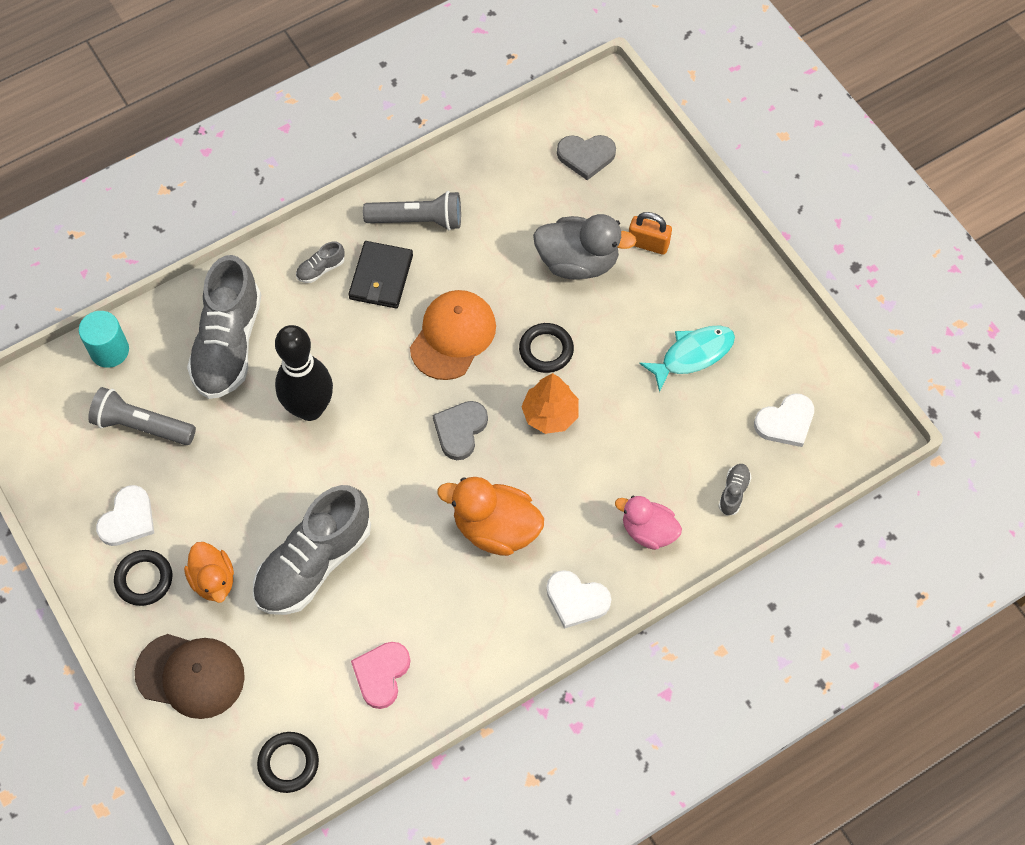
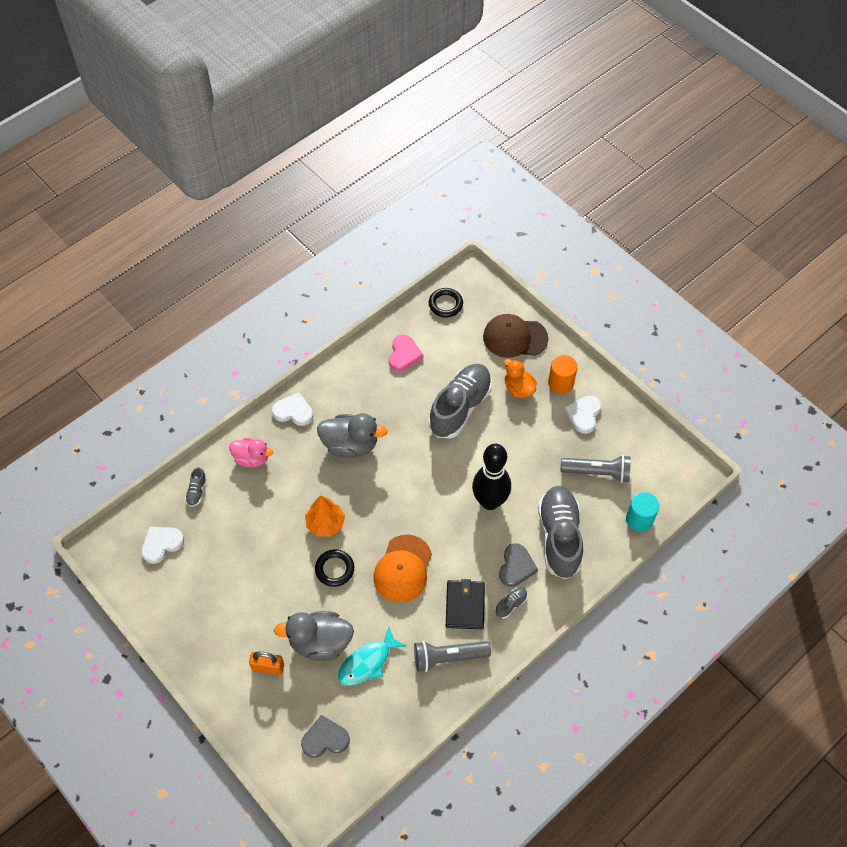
camera: 170 degrees right, 5 degrees down
black ring [114,550,172,606] -> orange cylinder [548,355,578,394]
grey heart [433,401,488,460] -> grey heart moved to [499,543,538,587]
orange duck [438,477,544,556] -> grey duck [317,413,387,458]
turquoise fish [639,325,735,392] -> turquoise fish moved to [338,627,406,686]

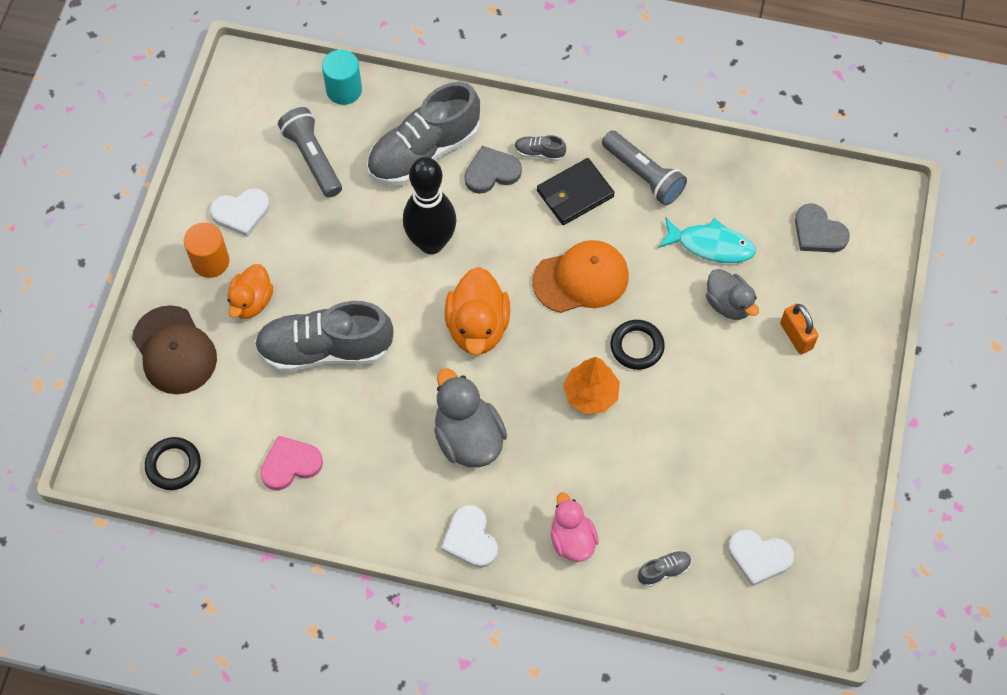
camera: 125 degrees left, 5 degrees up
grey duck [274,611,354,661] -> grey duck [706,269,759,320], size x0.66
none -> orange duck [445,267,510,355]

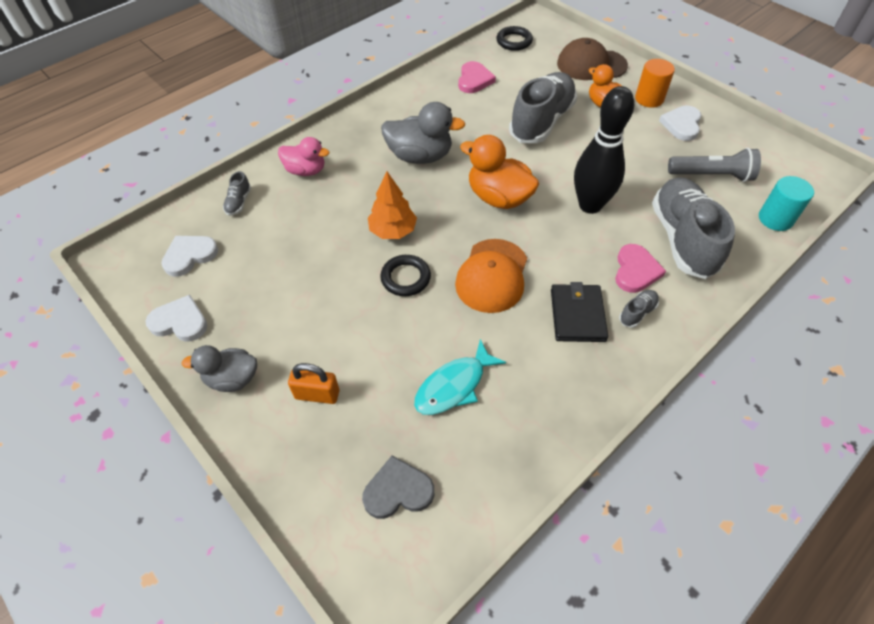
camera: 125 degrees right, 10 degrees down
white heart [441,505,498,568] -> white heart moved to [146,295,207,341]
grey heart [464,146,522,194] -> pink heart [615,244,666,293]
grey flashlight [602,131,687,206] -> none
grey duck [706,269,759,320] -> grey duck moved to [182,345,257,392]

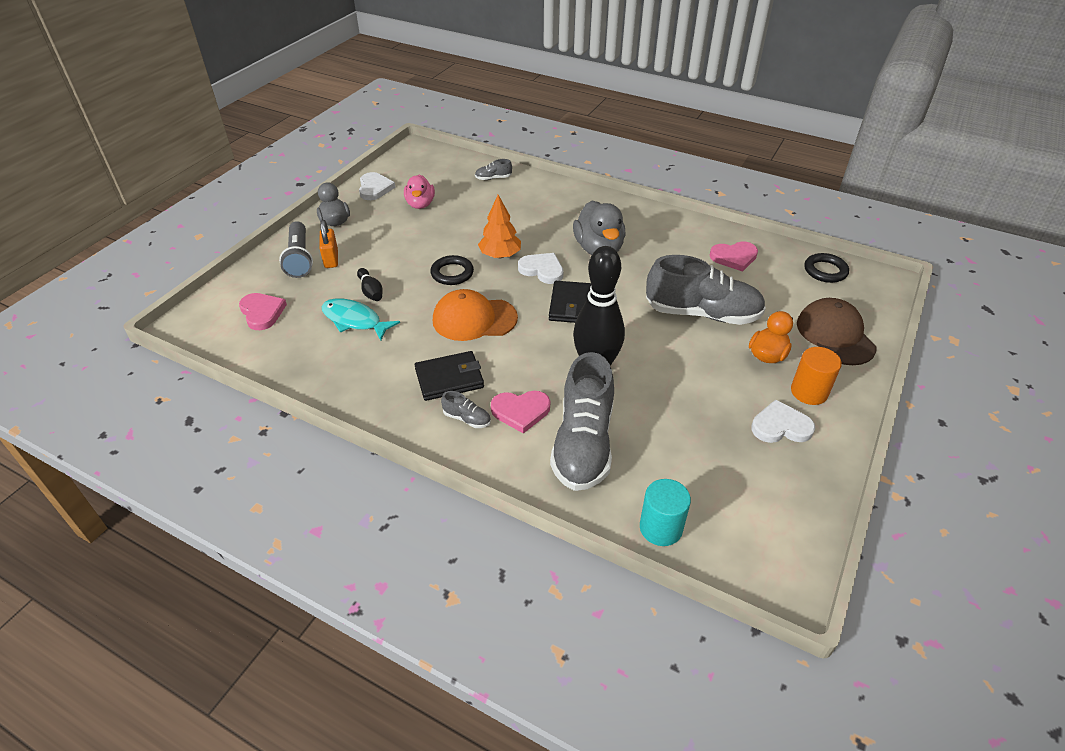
camera: 70 degrees right, 10 degrees down
white heart [161,236,218,277] -> white heart moved to [518,253,563,284]
pink duck [278,137,329,176] -> pink duck moved to [404,175,435,209]
grey heart [362,456,434,519] -> pink heart [239,293,287,330]
orange duck [460,135,539,209] -> black wallet [549,281,591,323]
grey shoe [652,177,735,279] -> grey shoe turned 120 degrees clockwise [550,352,614,491]
grey flashlight [668,148,761,182] -> grey flashlight moved to [279,221,313,278]
none -> black bowling pin [357,268,383,301]

